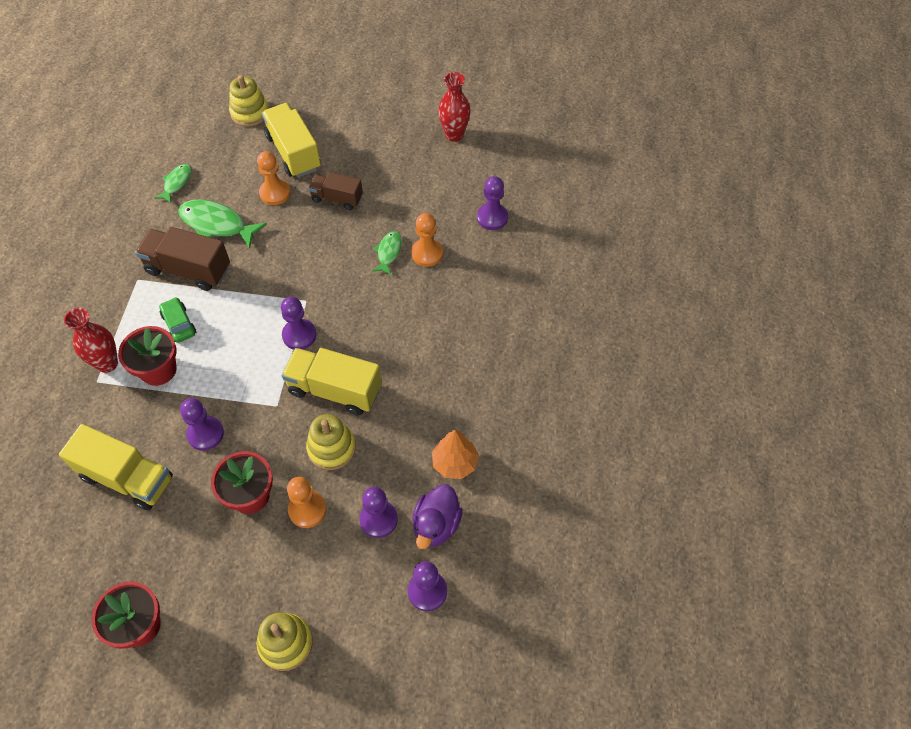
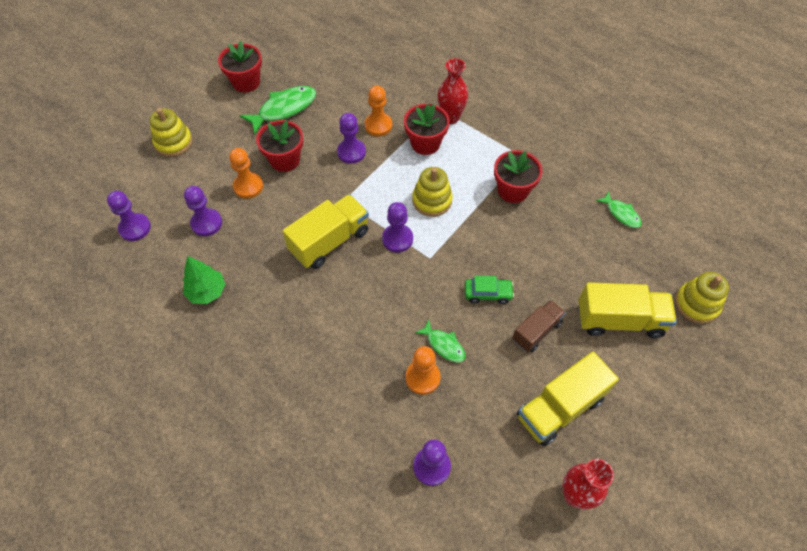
camera: 120 degrees right, 0 degrees up
yellow truck [59,424,173,510] -> yellow truck moved to [517,352,619,446]
brown truck [135,227,230,291] -> red flower pot [494,150,542,203]
green car [159,297,196,343] -> green car moved to [465,276,514,304]
green fish [178,200,267,249] -> green fish moved to [239,86,316,134]
orange pawn [257,151,291,205] -> orange pawn moved to [364,86,392,136]
yellow stacking toy [306,414,356,470] -> yellow stacking toy moved to [412,167,453,217]
purple duck [412,484,463,549] -> none
orange tree [432,430,479,479] -> green tree [183,256,225,304]

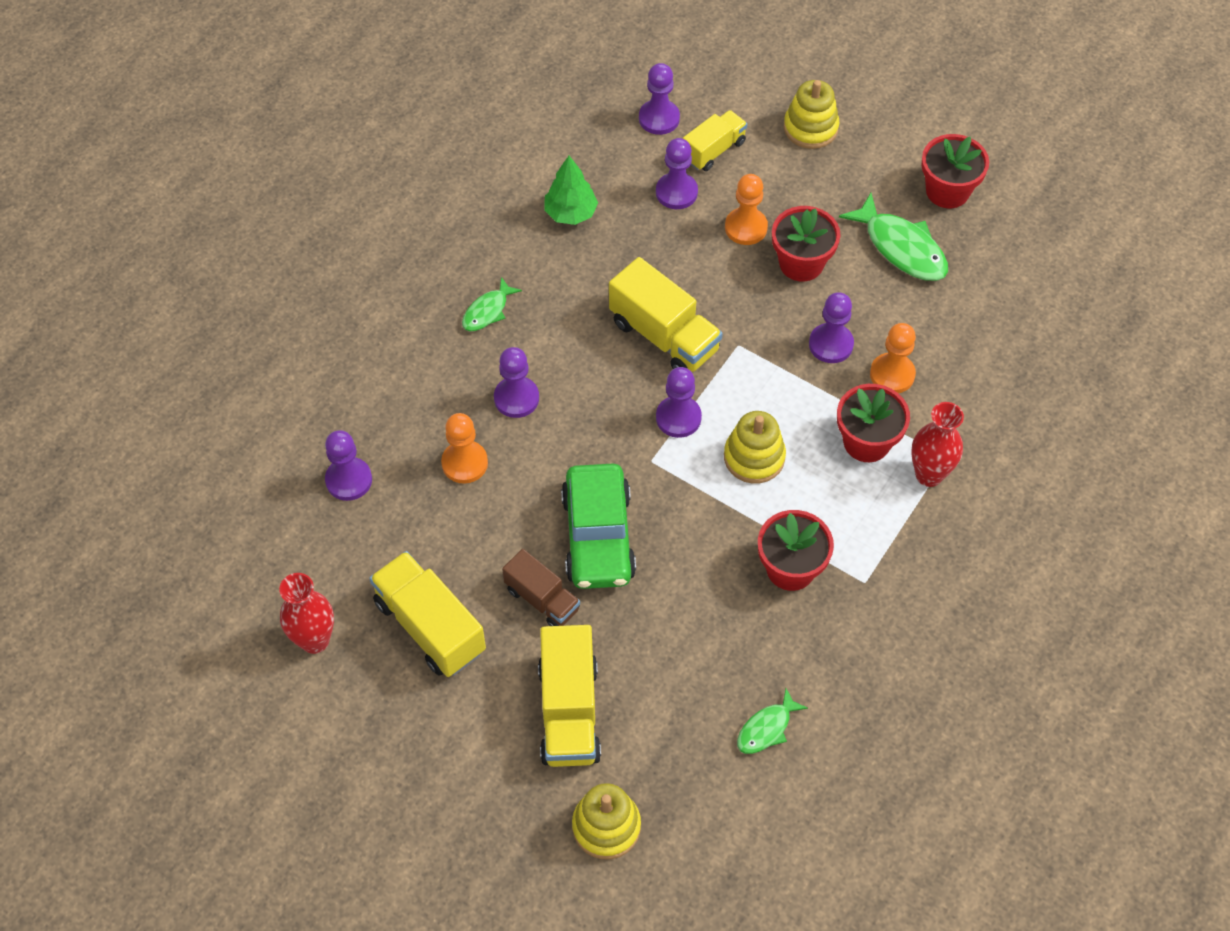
camera: 85 degrees right, 0 degrees up
green fish [415,319,466,363] -> green fish moved to [462,277,522,331]
green car [465,276,514,304] -> green car [561,464,636,589], size x1.93
none -> purple pawn [494,347,539,418]
none -> yellow truck [683,110,747,171]

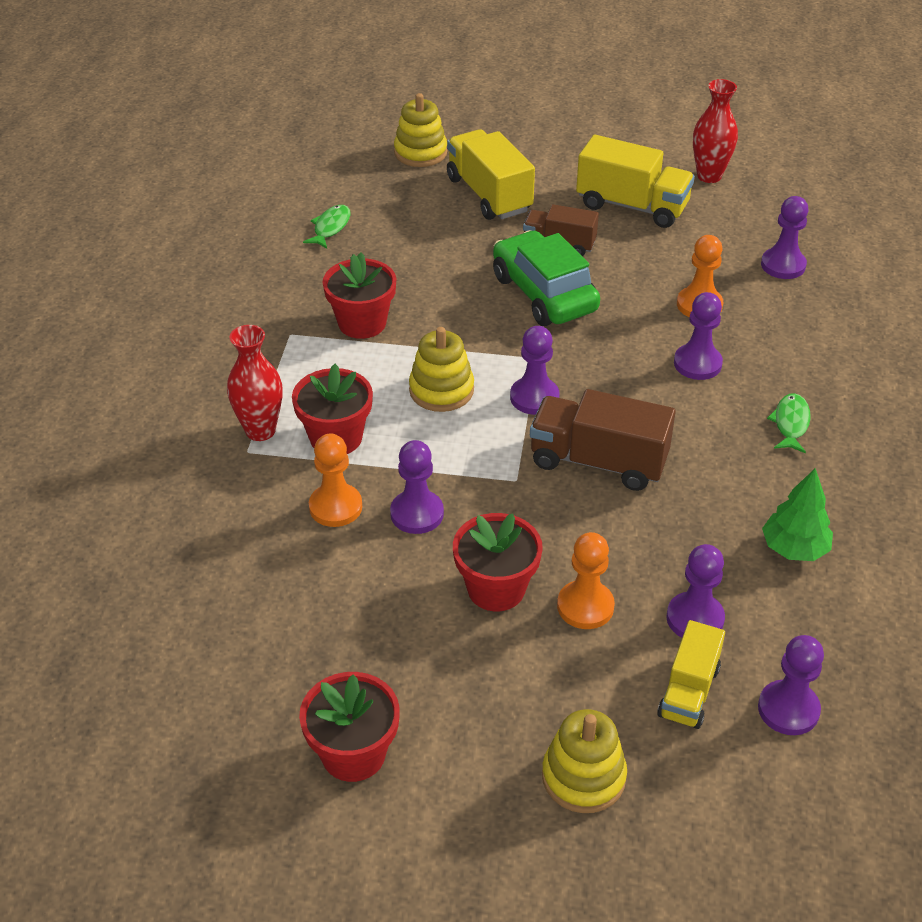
camera: 155 degrees right, 15 degrees down
yellow truck [609,257,723,372] -> brown truck [530,389,676,491]
green fish [839,193,948,281] -> none

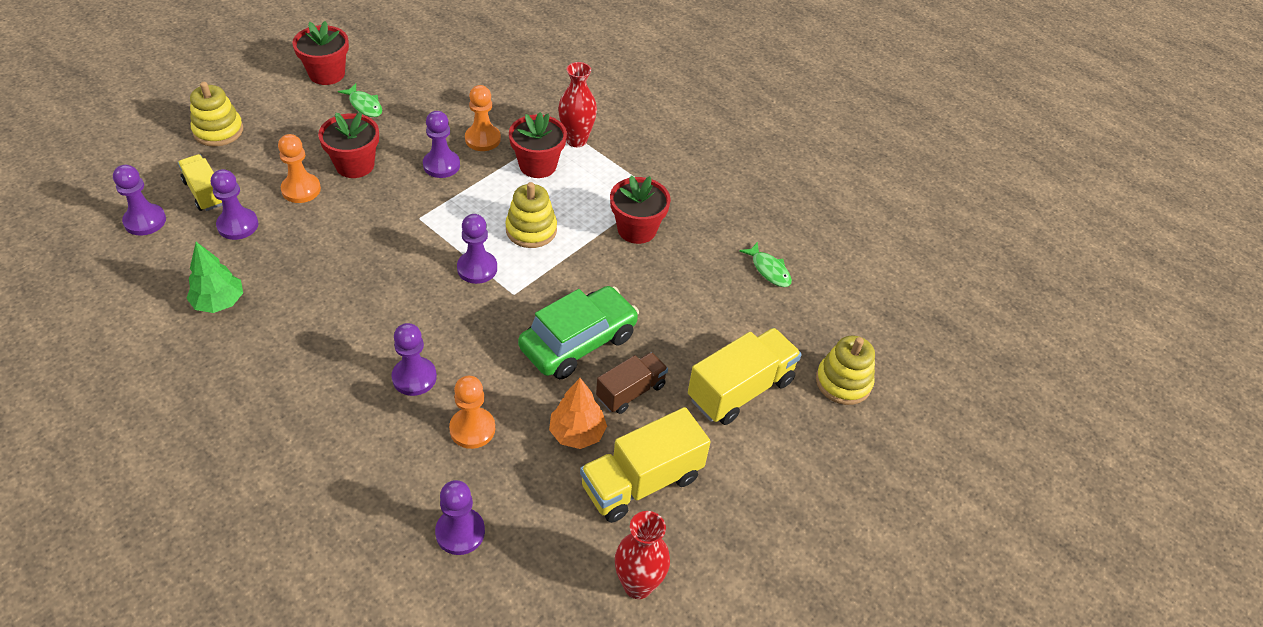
camera: 120 degrees right, 5 degrees up
yellow truck [447,129,535,220] -> yellow truck turned 45 degrees counterclockwise [688,328,802,425]
green car [493,230,600,326] -> green car turned 45 degrees counterclockwise [518,286,639,379]
brown truck [530,389,676,491] -> none
green fish [767,393,811,453] -> green fish moved to [338,83,382,117]
none -> orange tree [549,378,607,449]

